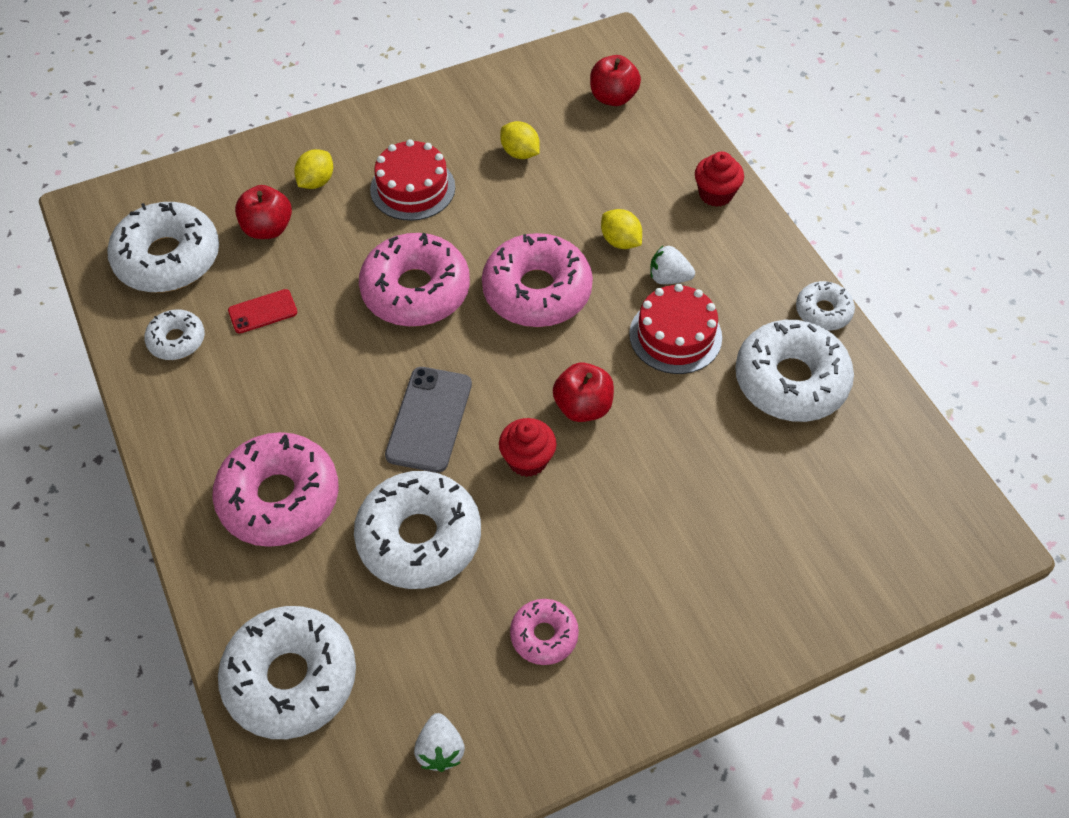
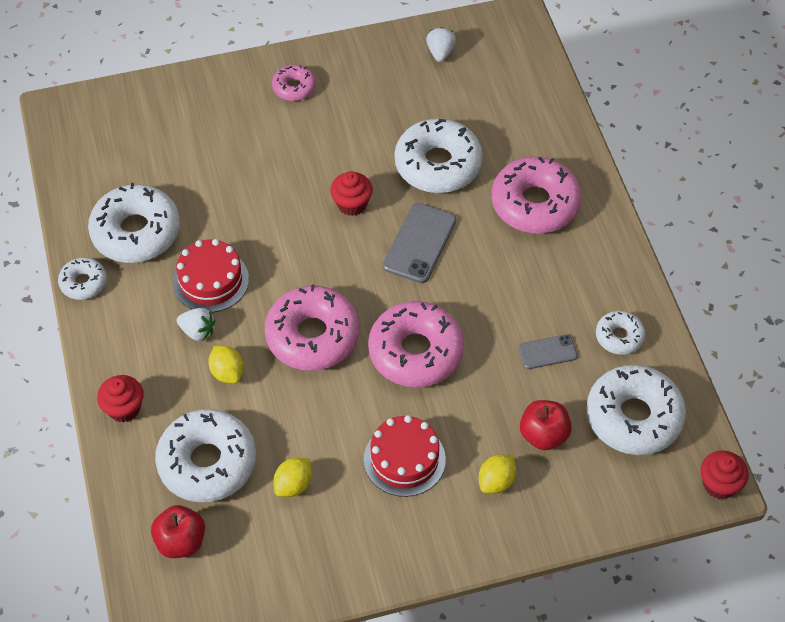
camera: 170 degrees left, 0 degrees up
white donut [218,606,356,739] -> white donut moved to [155,409,256,502]
red phone [228,289,298,334] -> grey phone [519,334,578,369]
yellow lemon [500,121,540,159] -> yellow lemon turned 75 degrees clockwise [273,458,312,497]
pink donut [510,599,579,665] -> pink donut moved to [272,65,316,101]
red apple [553,363,614,422] -> none
none -> red cupcake [701,450,749,499]

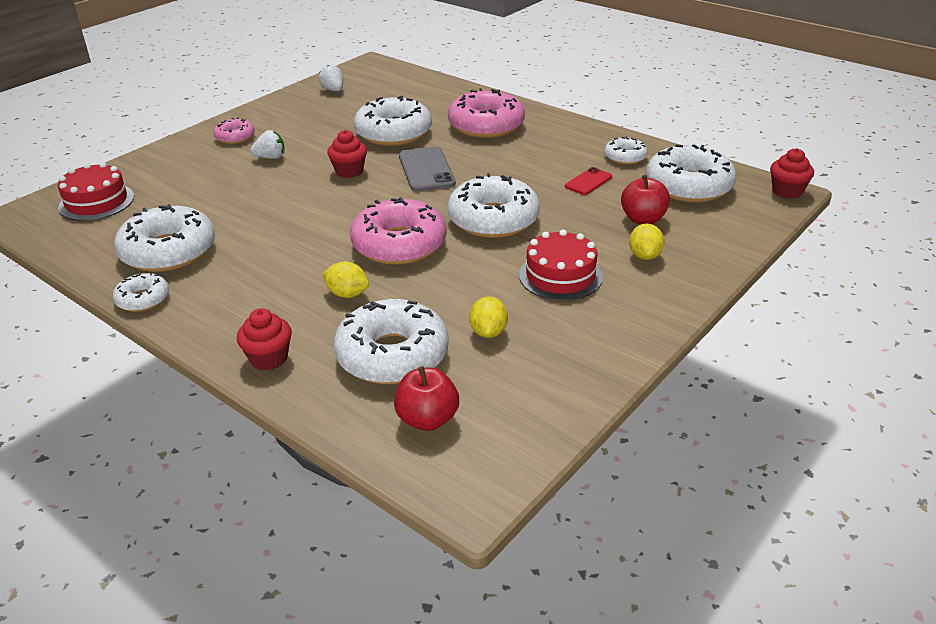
camera: 35 degrees left, 20 degrees down
red cake [173,239,249,313] -> red cake moved to [58,162,134,221]
white strawberry [177,308,215,341] -> white strawberry moved to [250,130,285,159]
pink donut [368,301,464,387] -> white donut [447,173,540,238]
grey phone [519,334,578,369] -> red phone [565,167,612,195]

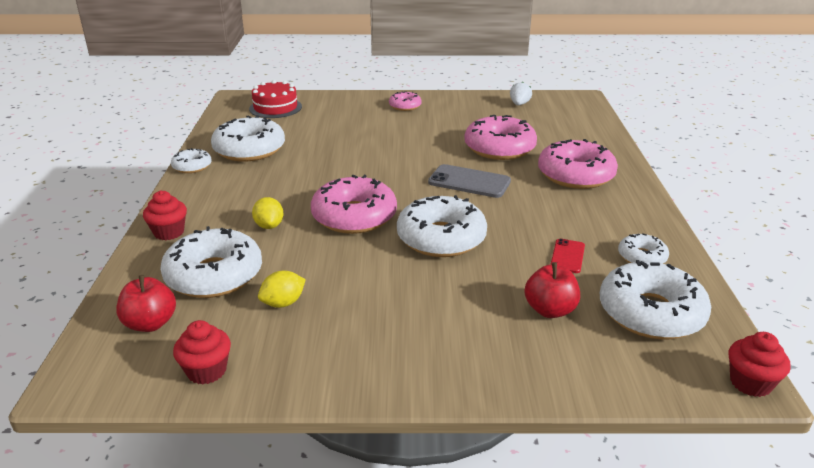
camera: 50 degrees right, 5 degrees down
white strawberry [250,130,285,159] -> none
red cupcake [327,130,367,178] -> red cupcake moved to [173,320,231,384]
white donut [354,95,432,146] -> pink donut [464,115,537,160]
grey phone [399,146,456,192] -> grey phone turned 75 degrees clockwise [428,164,511,198]
red cake [519,230,603,301] -> none
red phone [565,167,612,195] -> red phone turned 75 degrees counterclockwise [550,239,585,273]
yellow lemon [629,223,665,260] -> none

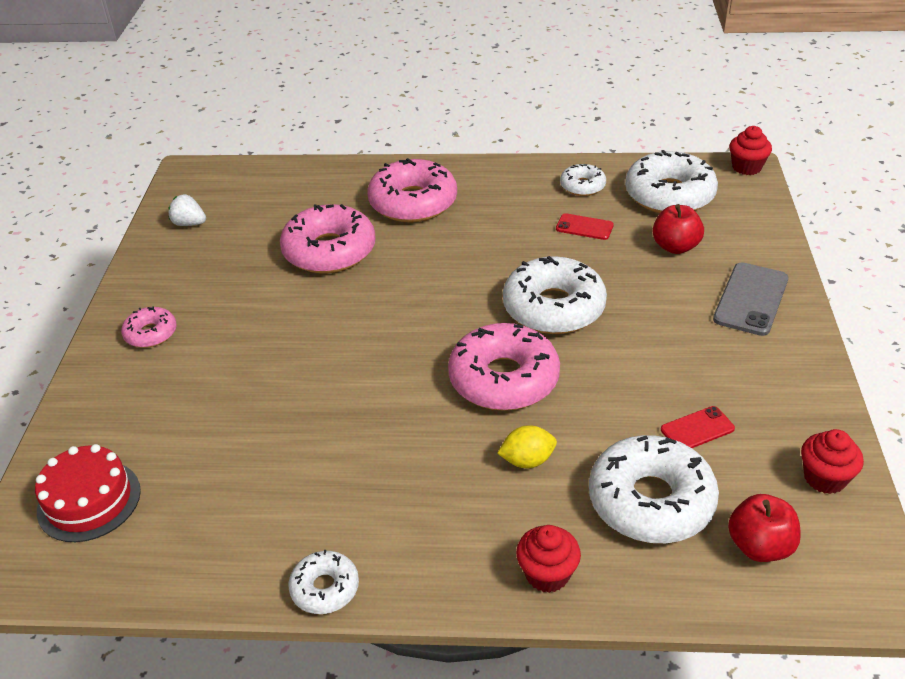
camera: 85 degrees left, 10 degrees up
white donut [211,115,285,161] -> none
yellow lemon [258,271,306,308] -> red phone [661,406,735,448]
grey phone [428,164,511,198] -> grey phone moved to [713,262,788,336]

